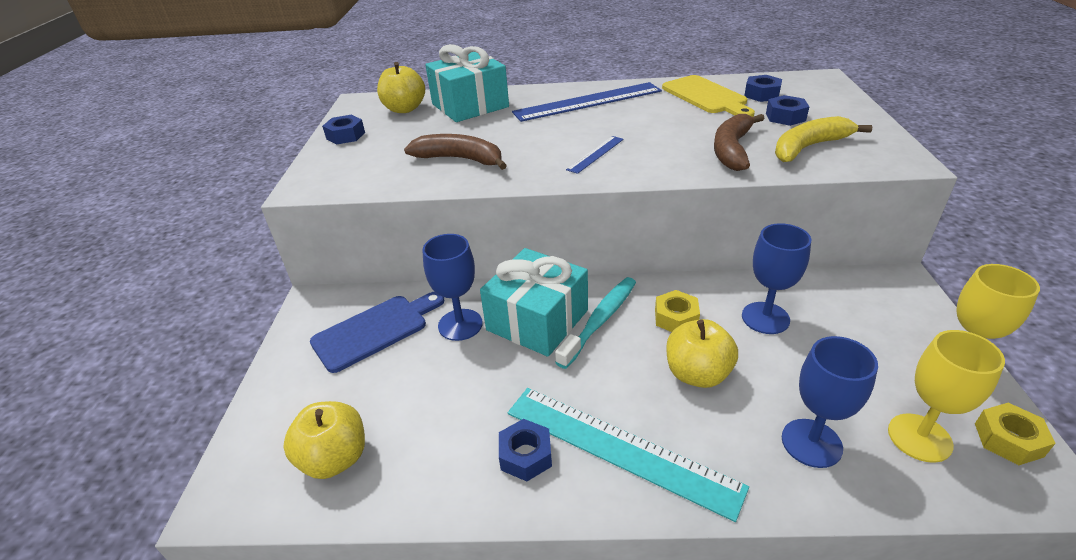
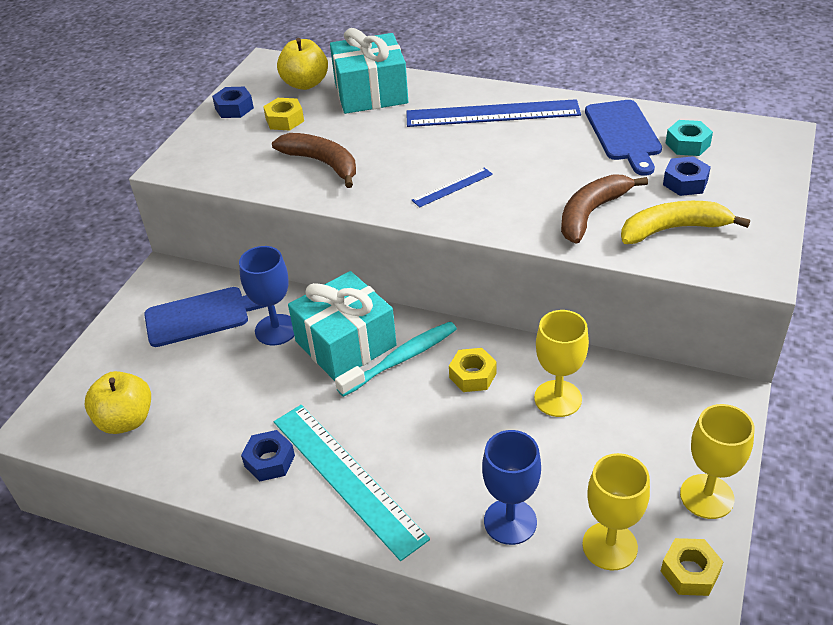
camera: 20 degrees right, 5 degrees up
yellow cutting board [662,75,755,117] -> blue cutting board [585,100,662,176]
yellow apple [666,319,738,388] -> none
blue goblet [742,223,811,334] -> yellow goblet [534,310,589,417]
blue nut [744,75,782,102] -> turquoise nut [666,120,713,156]
none -> yellow nut [263,98,304,131]

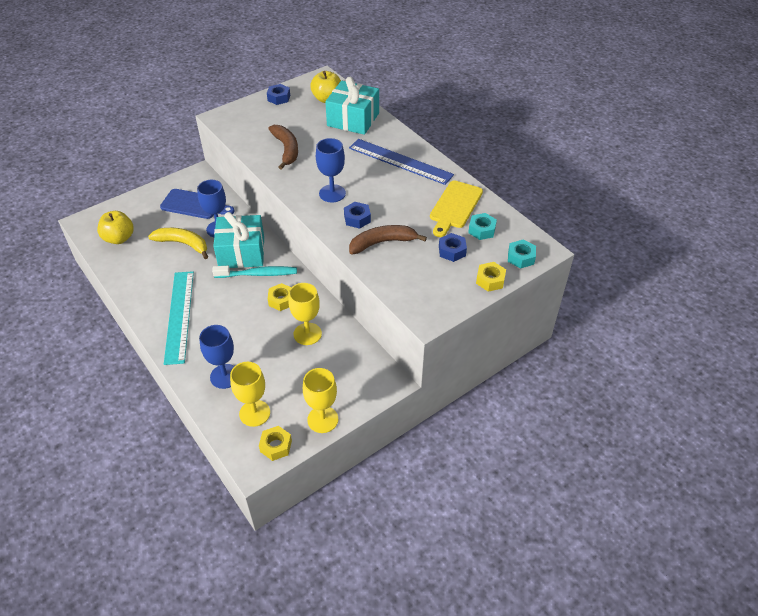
camera: 30 degrees right, 5 degrees up
blue nut [241,430,295,481] -> blue nut moved to [344,202,371,229]
yellow nut [263,98,304,131] -> yellow nut moved to [476,262,506,292]
blue ruler [412,167,493,207] -> blue goblet [316,138,346,202]
blue cutting board [585,100,662,176] -> yellow cutting board [430,180,483,237]
yellow banana [621,201,750,244] -> yellow banana moved to [148,228,208,259]
none -> turquoise nut [508,240,536,268]

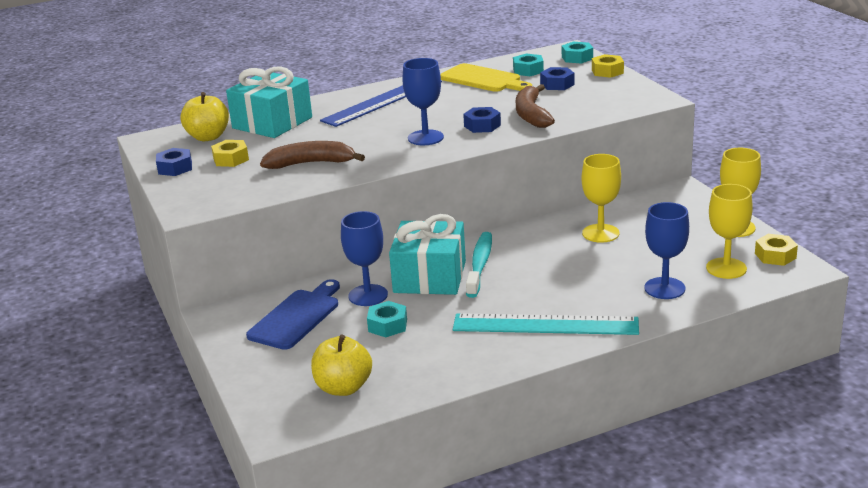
camera: 75 degrees left, 20 degrees down
yellow banana [148,228,208,259] -> turquoise nut [367,301,407,337]
yellow nut [268,283,292,311] -> yellow nut moved to [211,140,249,167]

